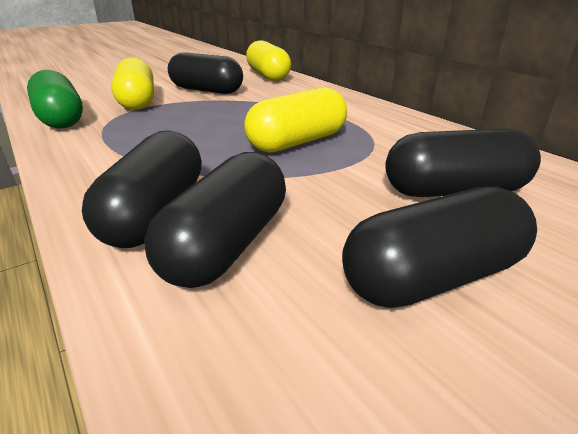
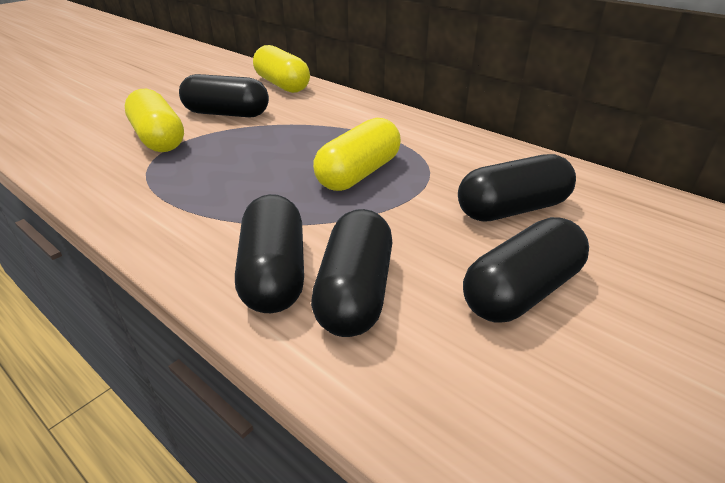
camera: 15 degrees left, 5 degrees up
green capsule [27,70,83,128] -> none

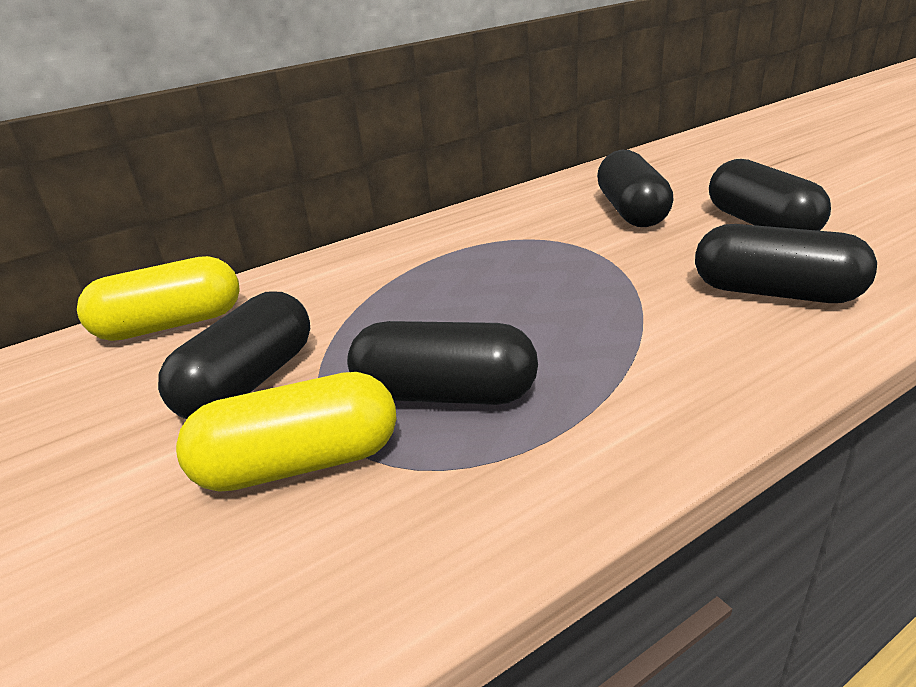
camera: 70 degrees left, 5 degrees down
black capsule [235,194,304,313] -> black capsule moved to [347,321,538,405]
yellow capsule [313,118,401,191] -> none

